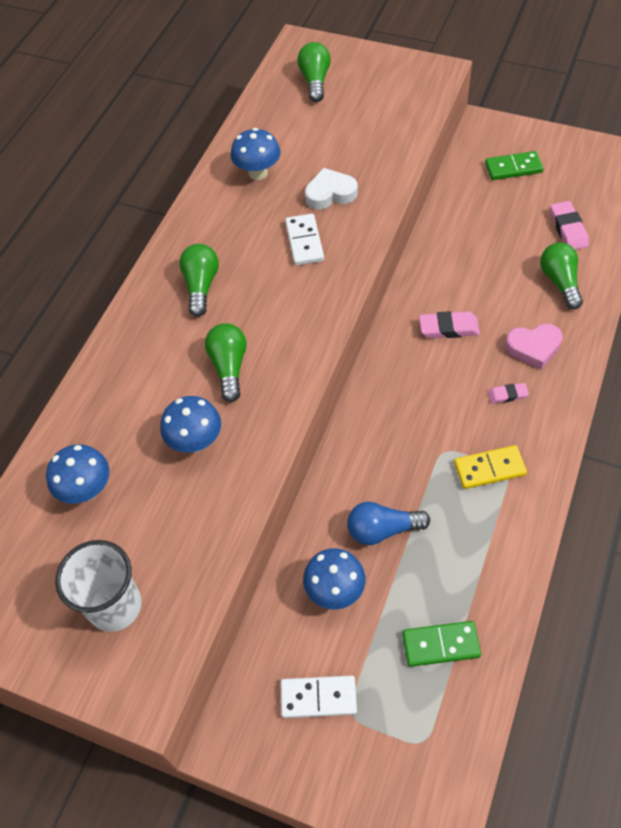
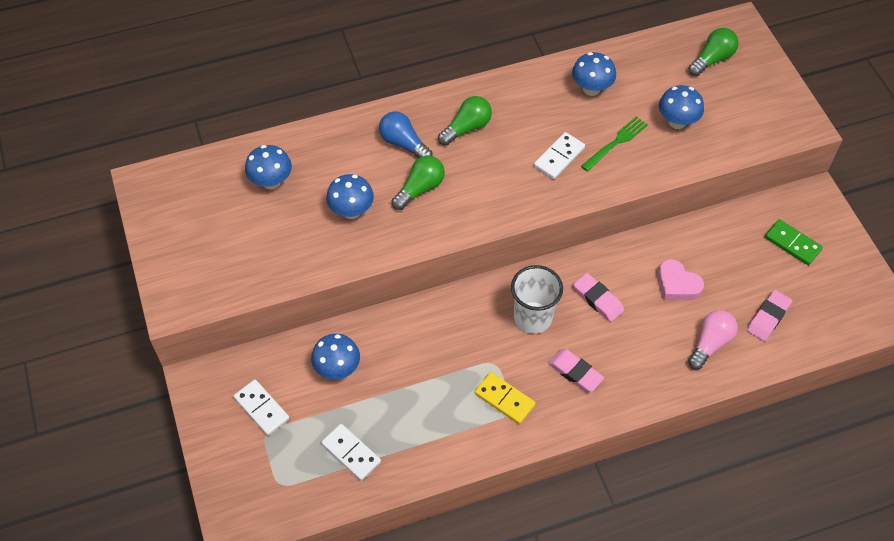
camera: 45 degrees right, 0 degrees up
white cup [55,540,141,632] -> white cup moved to [511,265,563,334]
white heart [305,168,358,210] -> green fork [581,116,648,172]
blue light bulb [347,501,430,545] -> blue light bulb moved to [379,111,433,158]
green domino [402,621,481,667] -> white domino [321,424,381,481]
pink eraser [487,383,529,404] -> pink eraser [548,349,604,392], size x1.63
pink heart [505,324,563,369] -> pink heart moved to [658,259,704,300]
green light bulb [540,242,583,310] -> pink light bulb [688,310,738,370]
none -> blue mushroom [659,85,704,129]

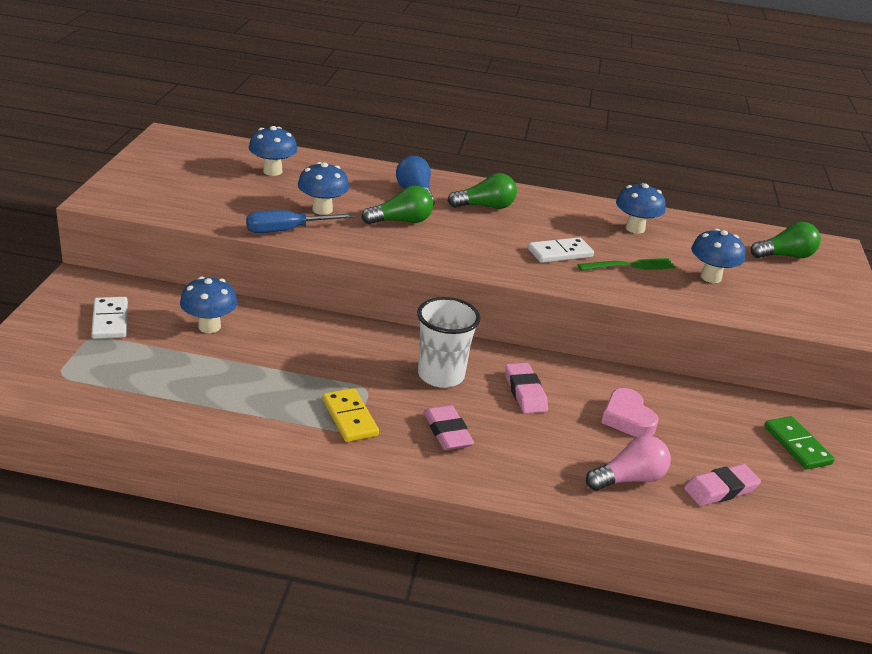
camera: 25 degrees right, 25 degrees down
white domino [321,424,381,481] -> none
none -> blue screwdriver [246,210,354,233]

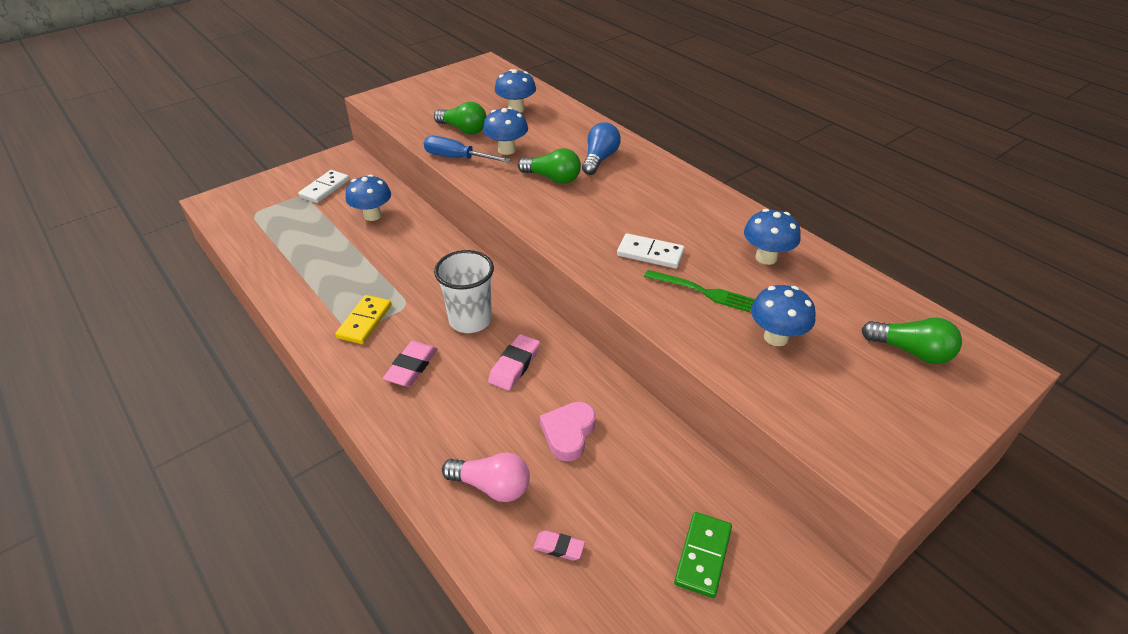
camera: 45 degrees right, 10 degrees up
green light bulb [448,173,517,209] -> green light bulb moved to [434,102,487,134]
pink eraser [684,464,761,506] -> pink eraser [533,530,585,561], size x0.61

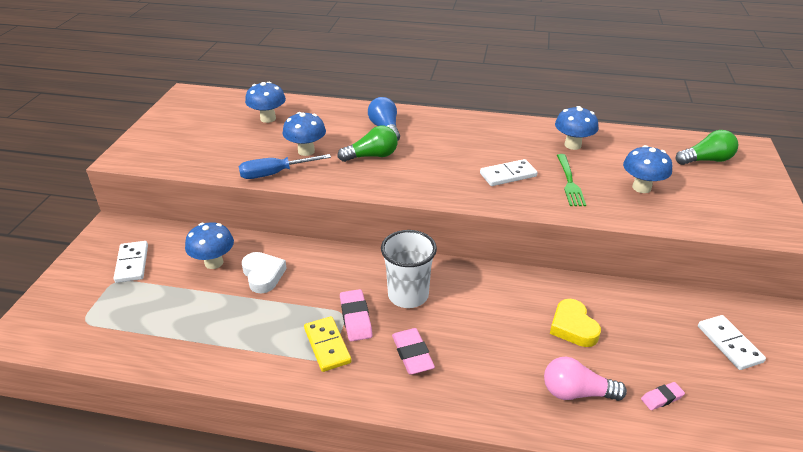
camera: 40 degrees left, 5 degrees down
green light bulb [434,102,487,134] -> none
pink light bulb [442,452,530,502] -> pink light bulb turned 150 degrees counterclockwise [544,357,627,401]
pink eraser [488,334,540,391] -> pink eraser moved to [340,289,373,341]
pink heart [540,402,596,461] -> yellow heart [550,299,601,347]
green fork [644,270,755,312] -> green fork turned 105 degrees clockwise [557,154,586,206]
green domino [674,512,732,598] -> white domino [698,315,766,370]
none -> white heart [242,252,287,293]

